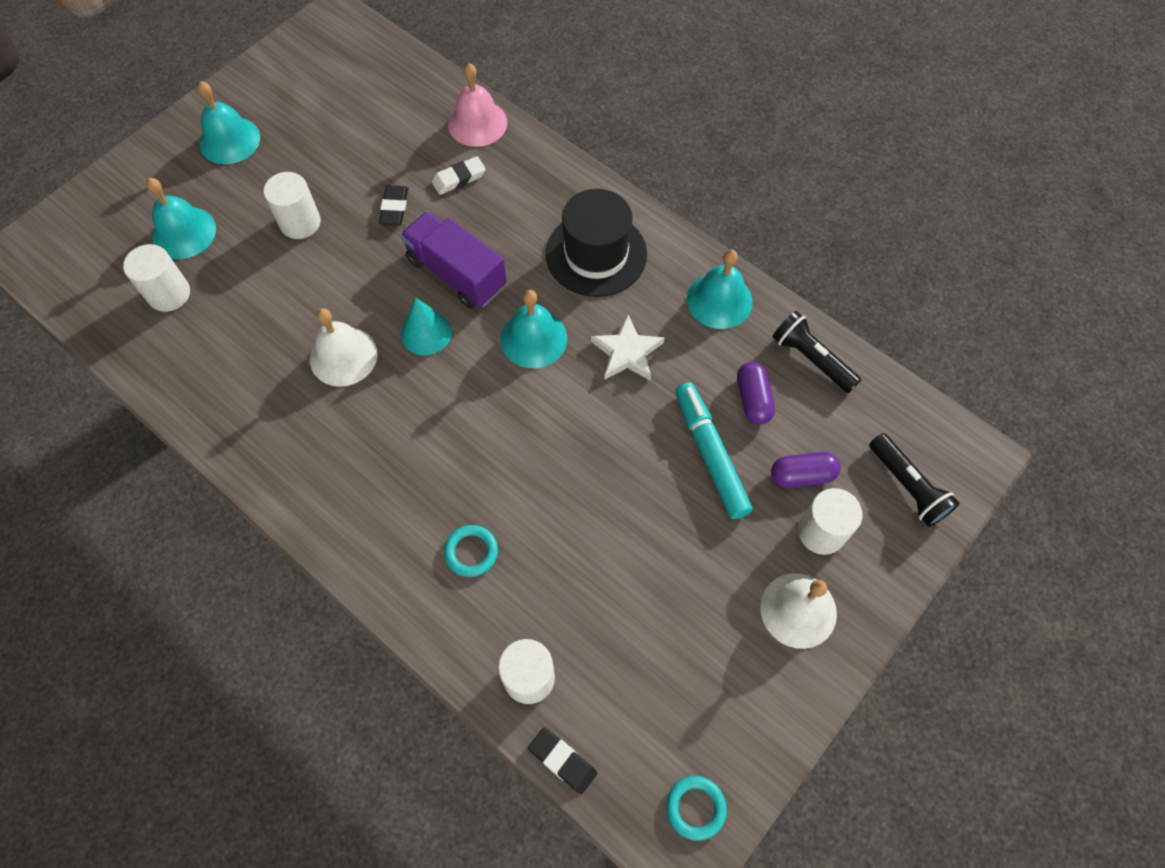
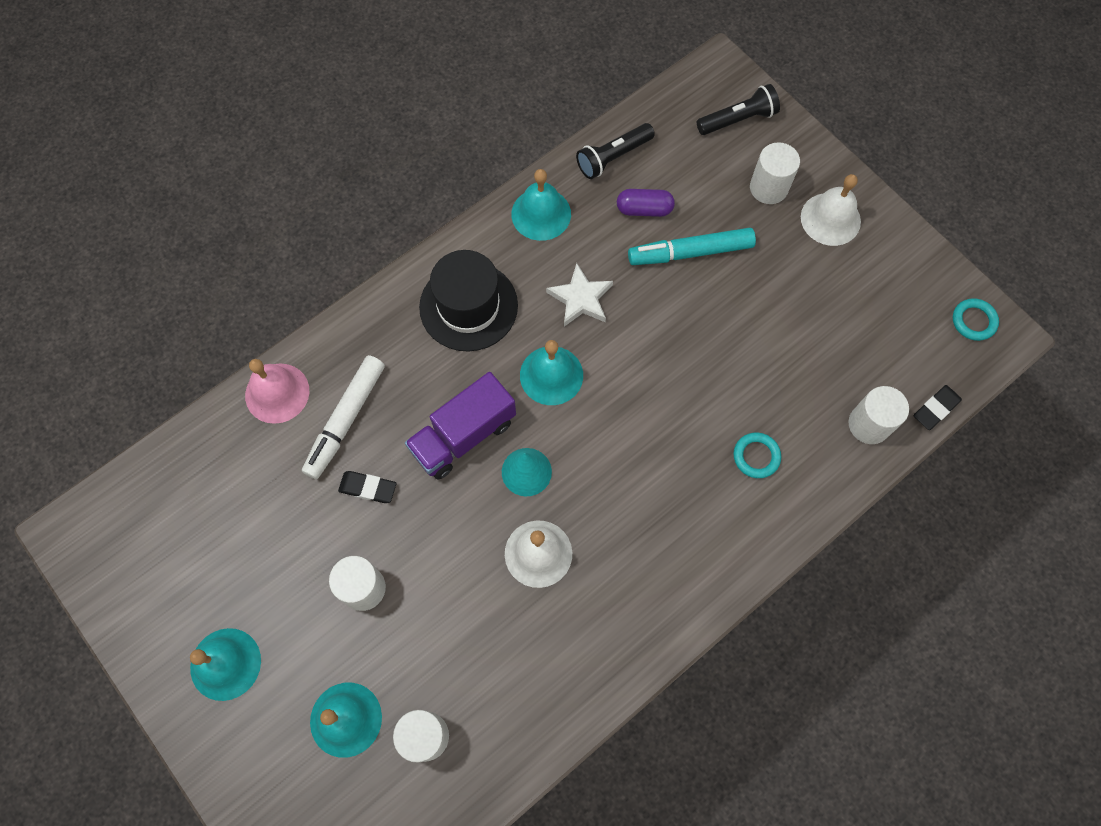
camera: 80 degrees left, 5 degrees up
white eraser [432,156,486,195] -> white marker [302,355,385,479]
purple capsule [771,452,841,488] -> none

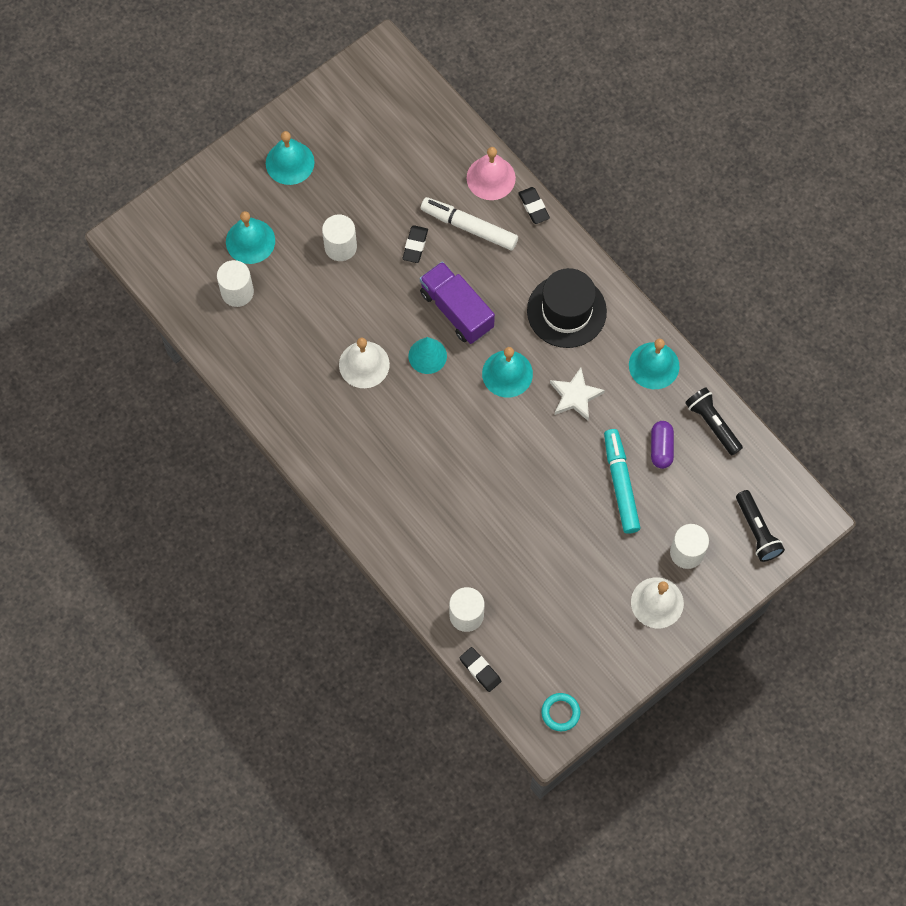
camera: 90 degrees right, 0 degrees up
turquoise ring [733,433,781,478] -> none
none -> black eraser [519,187,550,224]

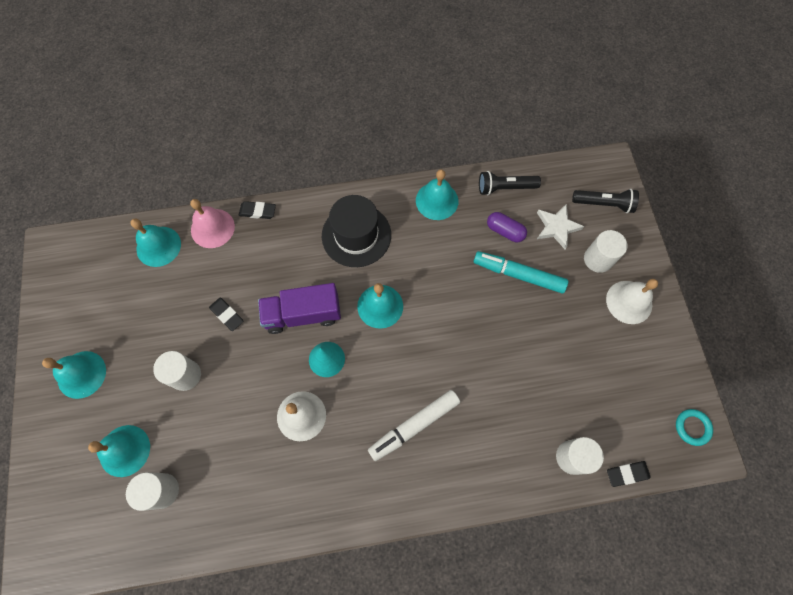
camera: 60 degrees left, 0 degrees up
white marker [421,197,518,250] -> white marker moved to [368,390,460,461]
white star [550,368,605,420] -> white star moved to [537,204,584,249]
none -> turquoise bell [130,218,181,267]

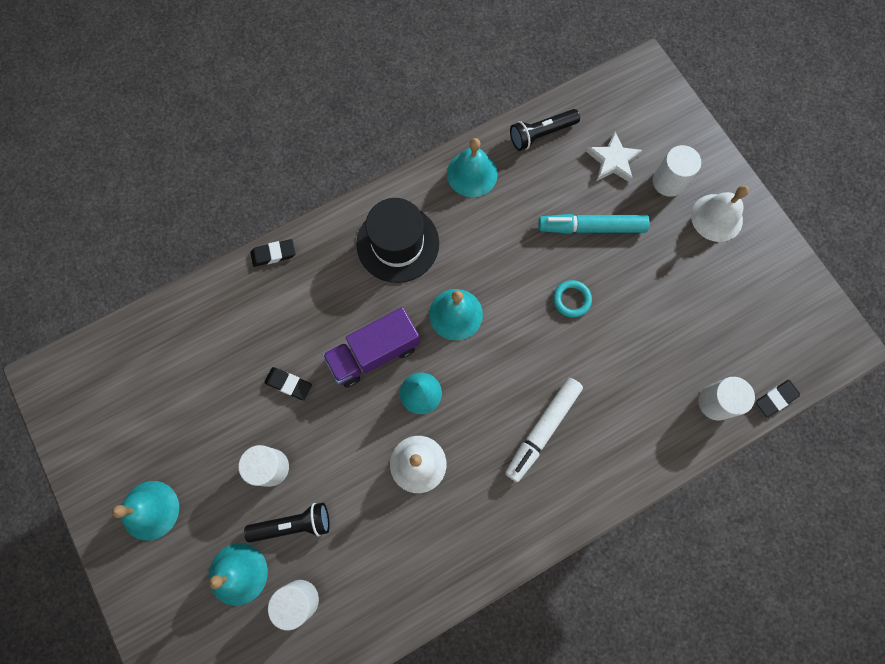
camera: 20 degrees left, 5 degrees up
turquoise bell [130,218,181,267] -> none
pink bell [190,199,235,248] -> none
purple capsule [487,212,527,242] -> none
black flashlight [572,189,639,213] -> black flashlight moved to [244,503,330,543]
turquoise ring [676,409,713,446] -> turquoise ring moved to [553,280,592,318]

